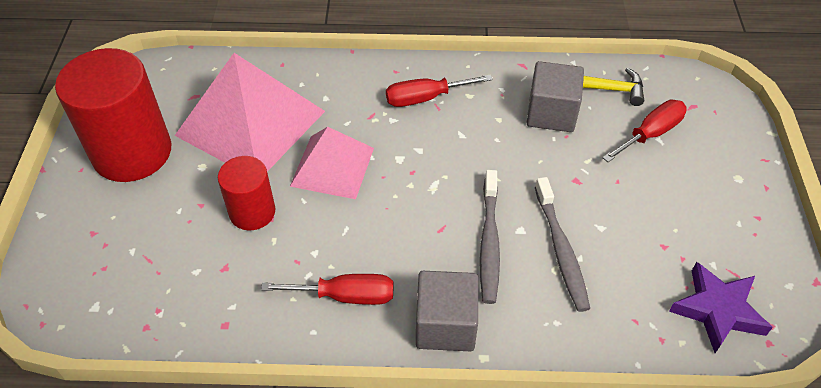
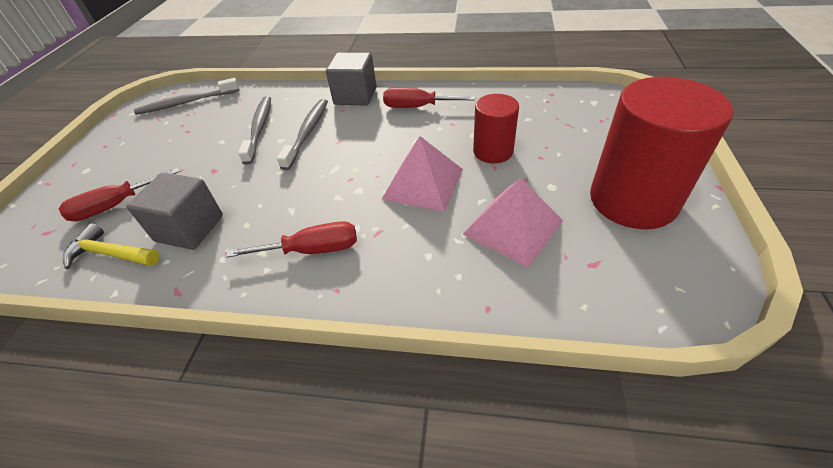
camera: 170 degrees left, 5 degrees down
pink pyramid [174,53,325,172] -> pink pyramid [463,178,563,267], size x0.61
purple star [669,262,773,353] -> grey toothbrush [134,78,240,115]

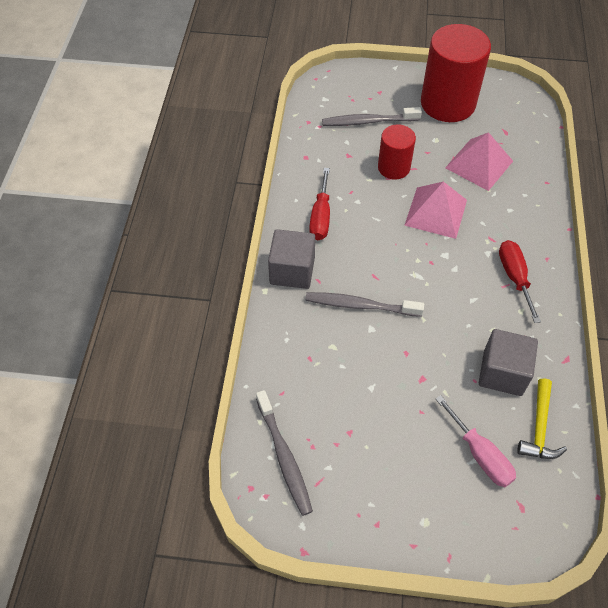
camera: 95 degrees left, 10 degrees up
red screwdriver [58,168,180,221] -> pink screwdriver [436,395,516,487]
grey toothbrush [238,96,271,165] -> grey toothbrush moved to [322,107,422,126]

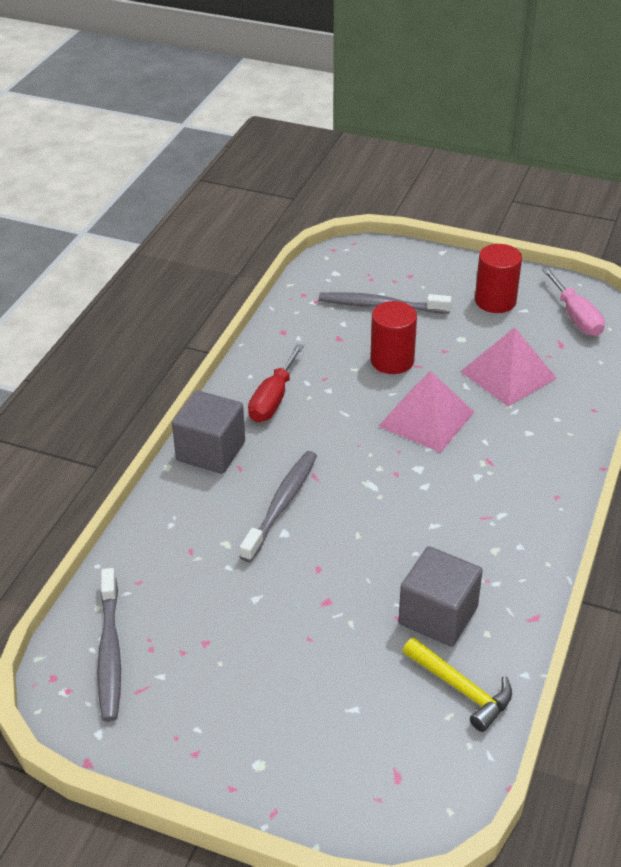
camera: 15 degrees right, 15 degrees down
grey toothbrush [305,292,424,317] -> grey toothbrush turned 90 degrees clockwise [239,451,317,562]
red cylinder [421,24,491,122] -> red cylinder [475,244,522,313], size x0.55
pink screwdriver [436,395,516,487] -> pink screwdriver moved to [542,268,605,336]
red screwdriver [499,240,541,323] -> none
yellow hammer [517,378,567,459] -> yellow hammer turned 75 degrees counterclockwise [403,638,512,732]

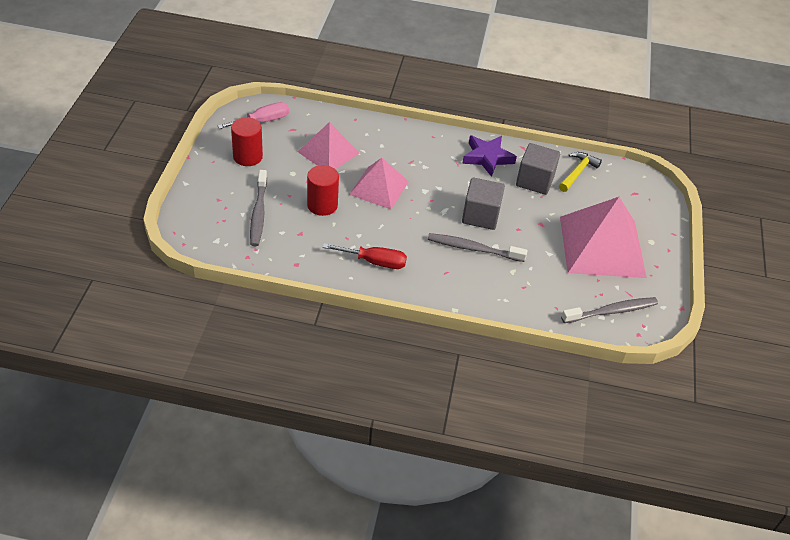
camera: 105 degrees left, 5 degrees up
grey cube [172,390,245,474] -> grey cube moved to [462,177,505,230]
none -> purple star [462,136,517,177]
none -> pink pyramid [560,197,647,278]

